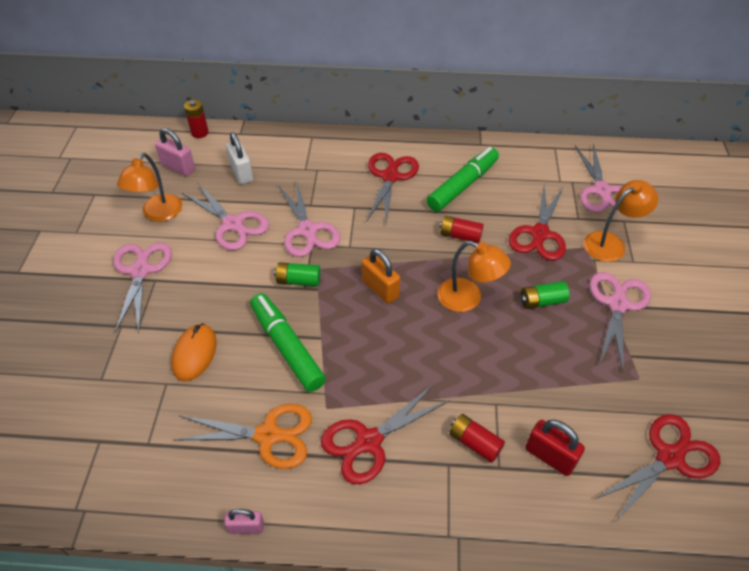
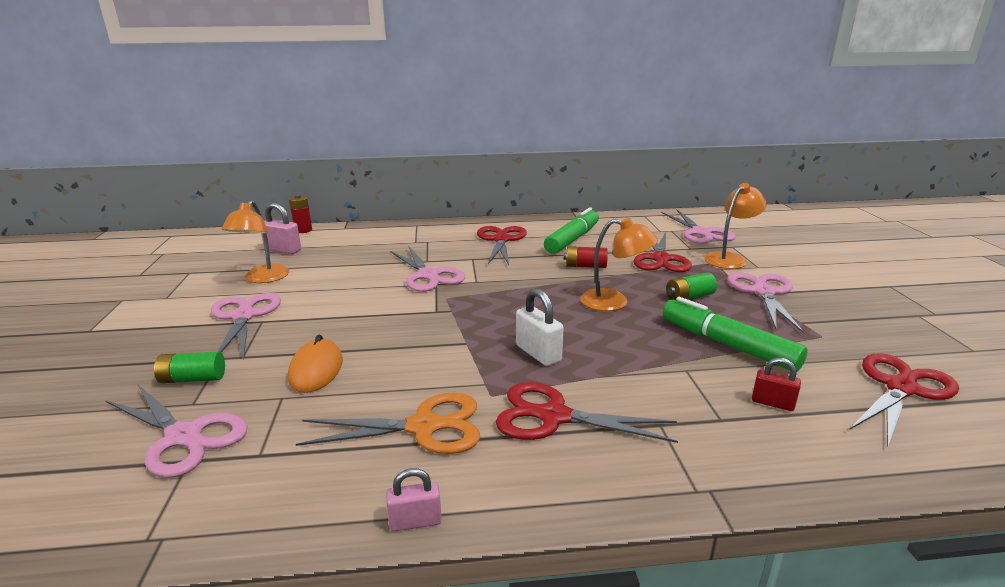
camera: 10 degrees left, 25 degrees down
pink scissors [182,182,269,251] -> pink scissors moved to [106,385,248,478]
white padlock [226,132,253,184] -> white padlock moved to [516,288,563,366]
green marker [250,293,326,392] -> green marker moved to [663,297,808,372]
green battery [274,262,321,286] -> green battery moved to [154,351,225,383]
red scissors [321,384,450,484] -> red scissors turned 60 degrees clockwise [496,382,678,443]
orange padlock [362,249,400,304] -> none
red battery [449,414,505,463] -> none
red padlock [525,420,585,476] -> red padlock [752,357,801,411], size x0.65

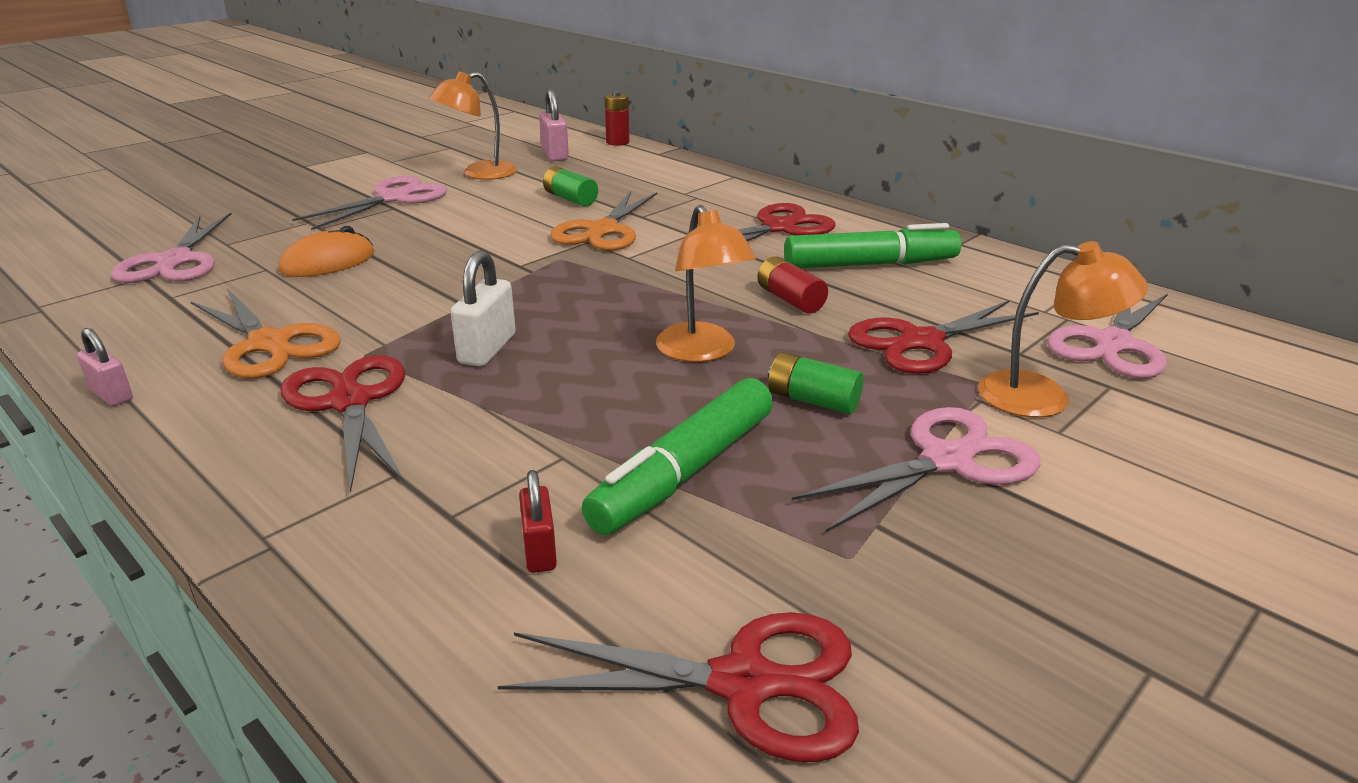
camera: 50 degrees right, 5 degrees up
green battery [154,351,225,383] -> green battery moved to [543,166,598,206]
pink scissors [390,247,465,292] -> orange scissors [550,191,658,251]
green marker [663,297,808,372] -> green marker turned 150 degrees counterclockwise [582,378,773,535]

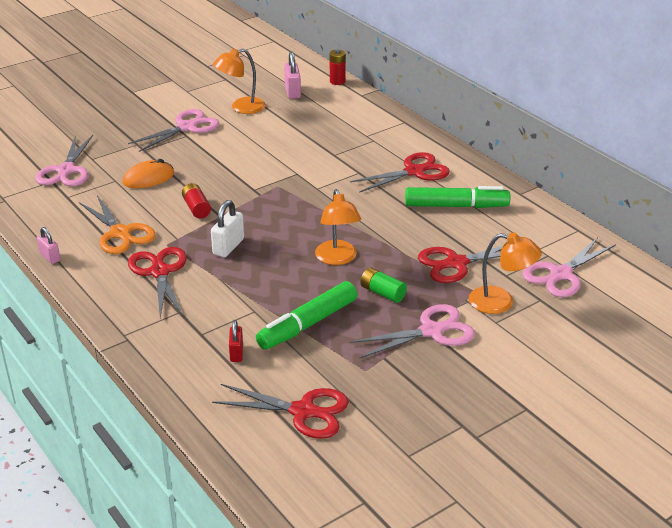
camera: 10 degrees right, 5 degrees up
green battery [543,166,598,206] -> none
orange scissors [550,191,658,251] -> none
red battery [757,256,828,313] -> red battery moved to [182,183,211,218]

